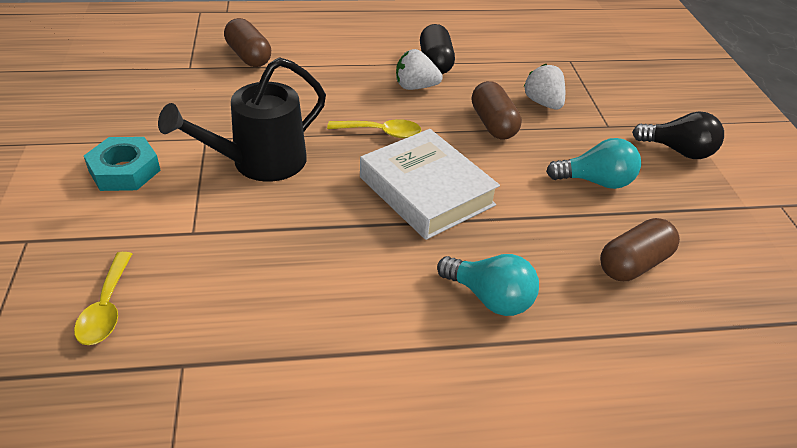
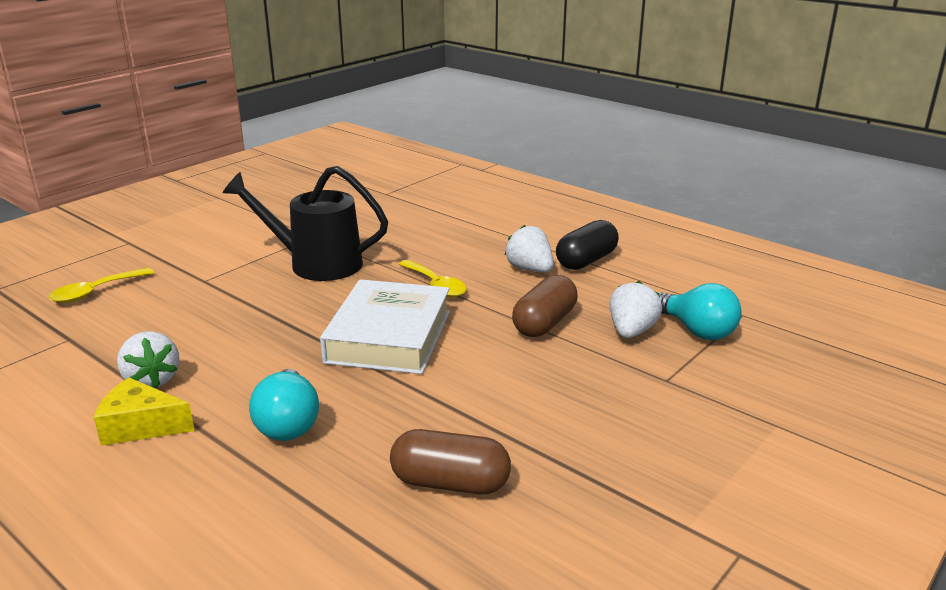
camera: 50 degrees right, 15 degrees down
turquoise nut [84,137,161,191] -> none
brown capsule [224,18,271,67] -> none
turquoise light bulb [546,138,641,189] -> turquoise light bulb moved to [658,283,741,340]
black light bulb [632,111,724,159] -> none
none -> yellow cheese [94,378,195,446]
none -> white strawberry [117,331,179,388]

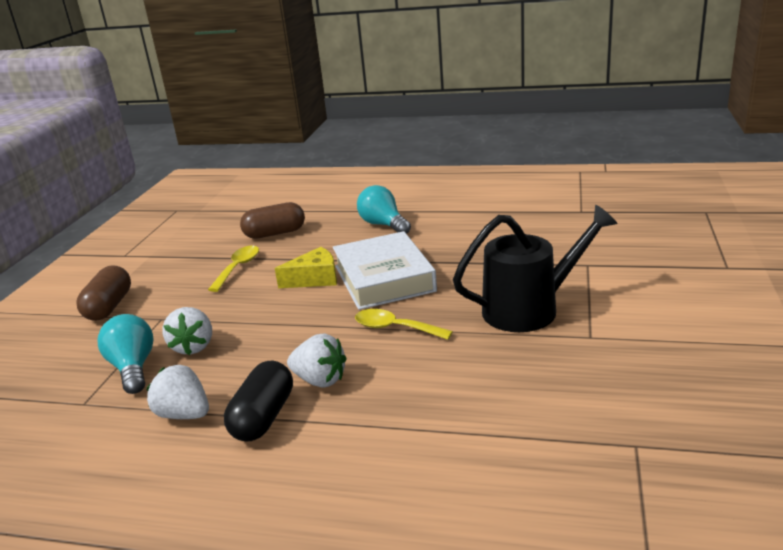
camera: 155 degrees right, 0 degrees up
yellow spoon [49,268,154,303] -> yellow spoon moved to [208,245,259,292]
yellow cheese [94,378,195,446] -> yellow cheese moved to [275,247,337,288]
white strawberry [117,331,179,388] -> white strawberry moved to [147,365,209,419]
brown capsule [512,275,578,337] -> brown capsule moved to [76,266,131,321]
turquoise light bulb [658,283,741,340] -> turquoise light bulb turned 45 degrees clockwise [97,314,154,394]

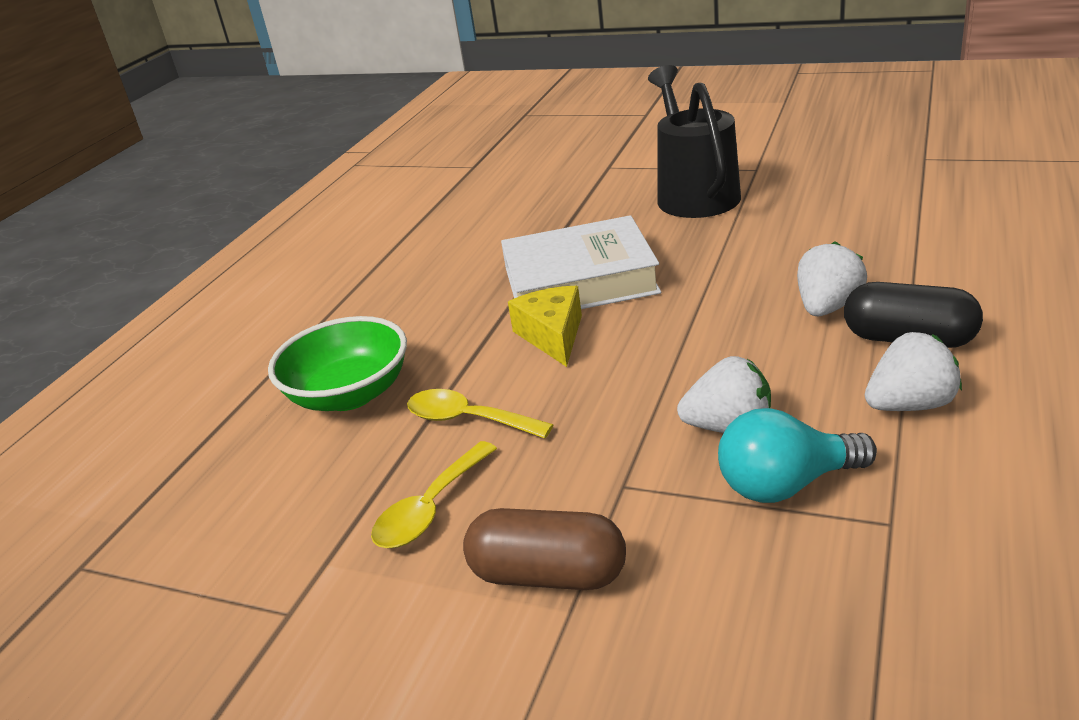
camera: 80 degrees left, 5 degrees up
white strawberry [147,365,209,419] -> white strawberry turned 150 degrees counterclockwise [865,332,962,411]
brown capsule [240,202,305,239] -> green bowl [268,316,407,411]
yellow spoon [355,309,453,340] -> yellow spoon moved to [371,441,497,548]
turquoise light bulb [357,185,411,234] -> none

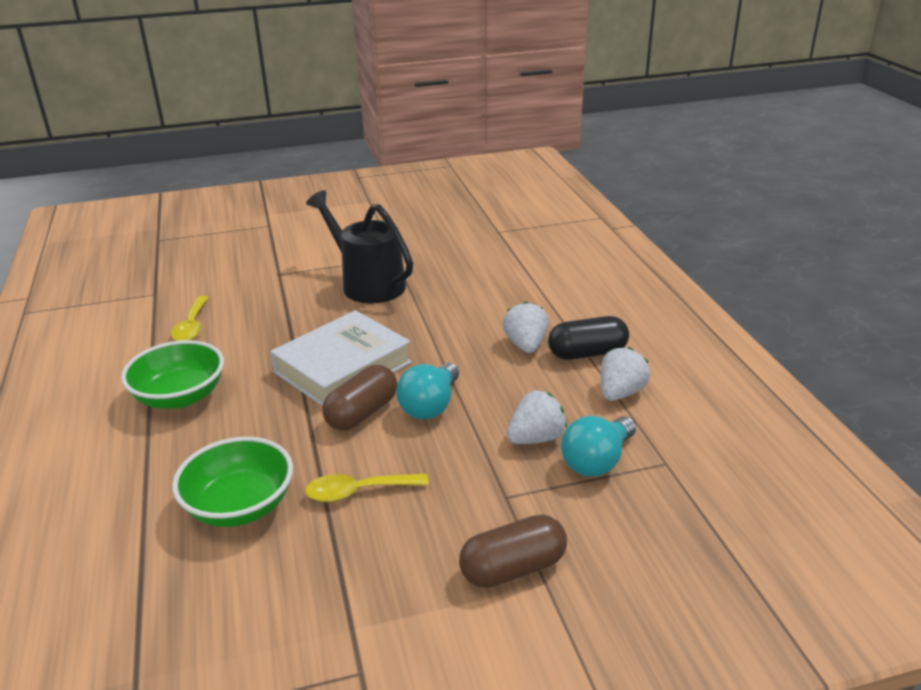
camera: 40 degrees left, 0 degrees up
yellow spoon [371,441,497,548] -> yellow spoon moved to [171,296,209,341]
yellow cheese [508,286,582,367] -> brown capsule [322,365,397,431]
none -> green bowl [121,340,224,409]
none -> turquoise light bulb [396,363,459,419]

